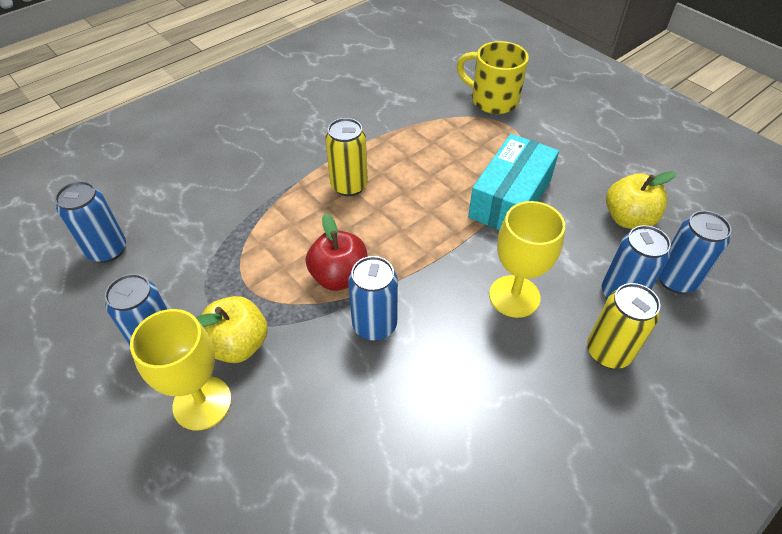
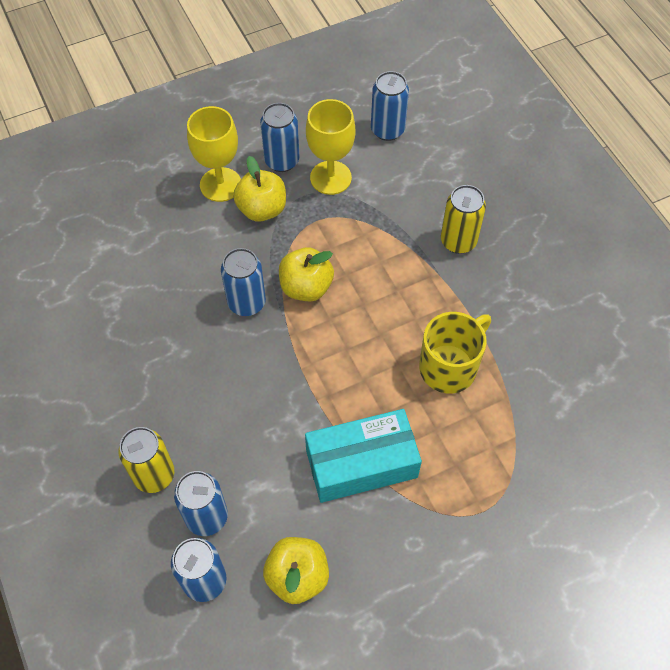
camera: 105 degrees right, 10 degrees up
red apple [306,213,368,291] -> yellow apple [279,247,334,301]
yellow can [325,118,368,196] -> yellow can moved to [441,185,486,254]
yellow mug [457,41,529,114] -> yellow mug moved to [419,312,491,394]
turquoise box [468,134,559,230] -> turquoise box turned 60 degrees counterclockwise [305,409,422,503]
yellow goblet [489,201,565,318] -> yellow goblet moved to [306,99,355,195]

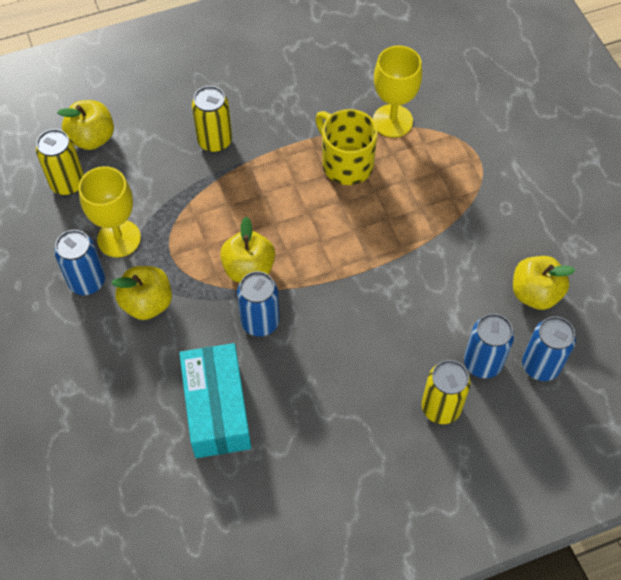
camera: 85 degrees left, 0 degrees up
yellow goblet [187,106,241,202] -> yellow goblet moved to [373,46,422,138]
turquoise box [305,409,422,503] -> turquoise box moved to [179,343,251,458]
blue can [371,71,409,141] -> yellow can [36,129,84,196]
none -> yellow apple [57,100,114,150]

